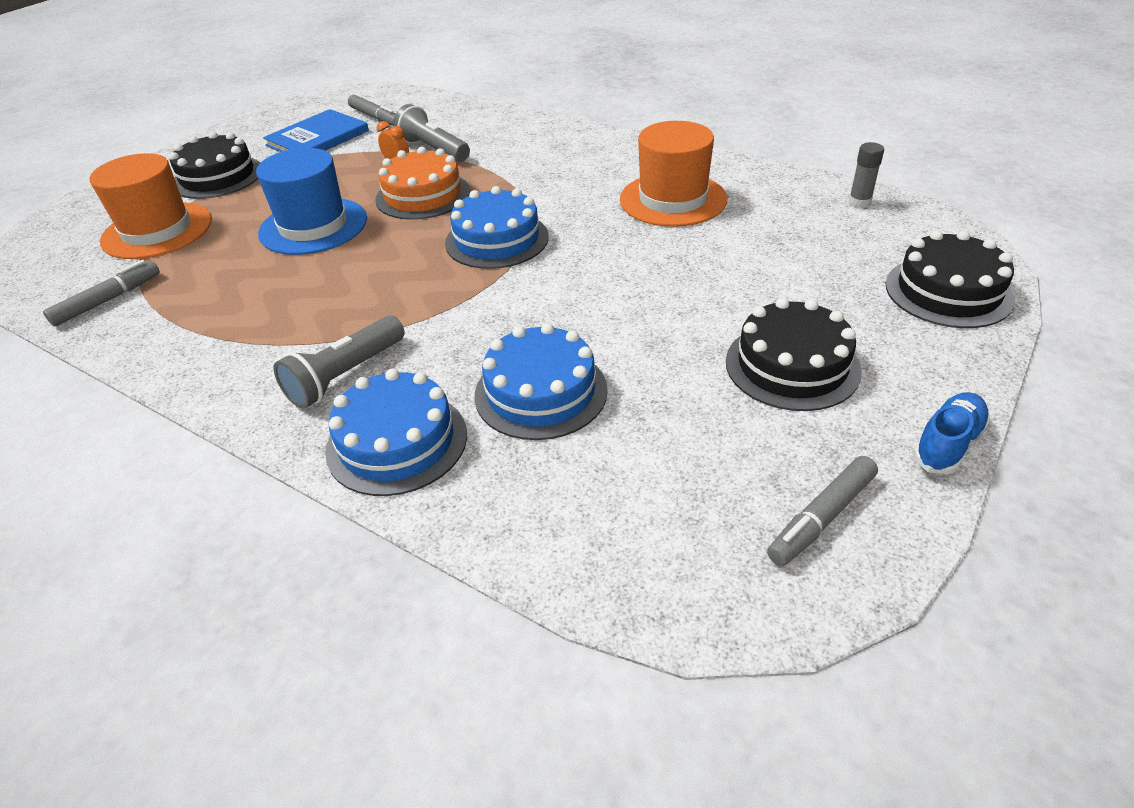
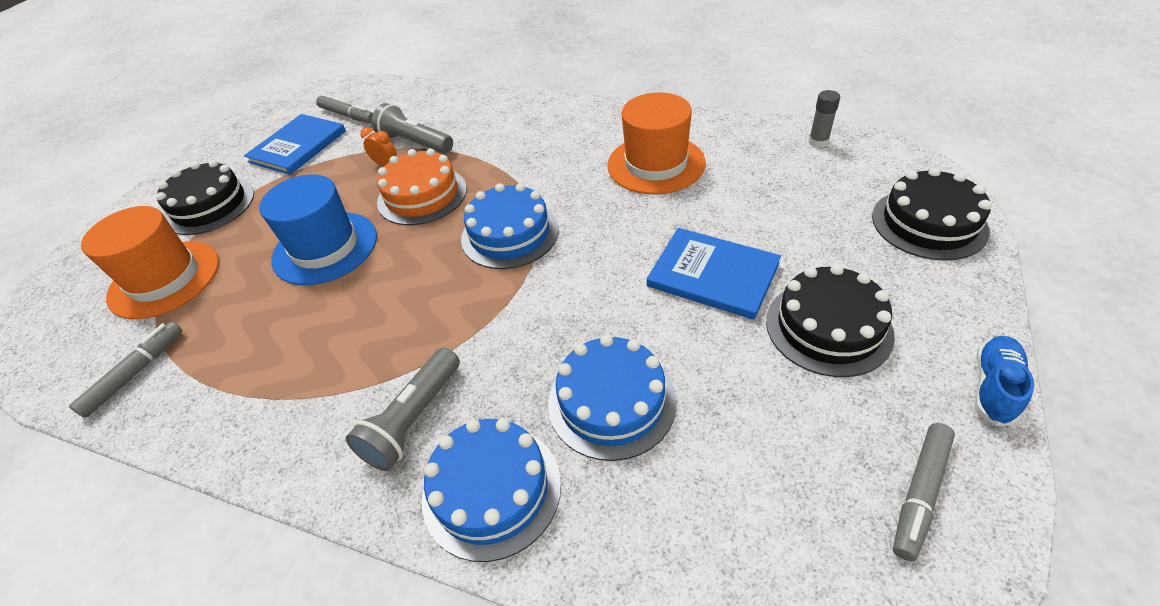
camera: 10 degrees left, 5 degrees up
none -> blue book [647,228,781,320]

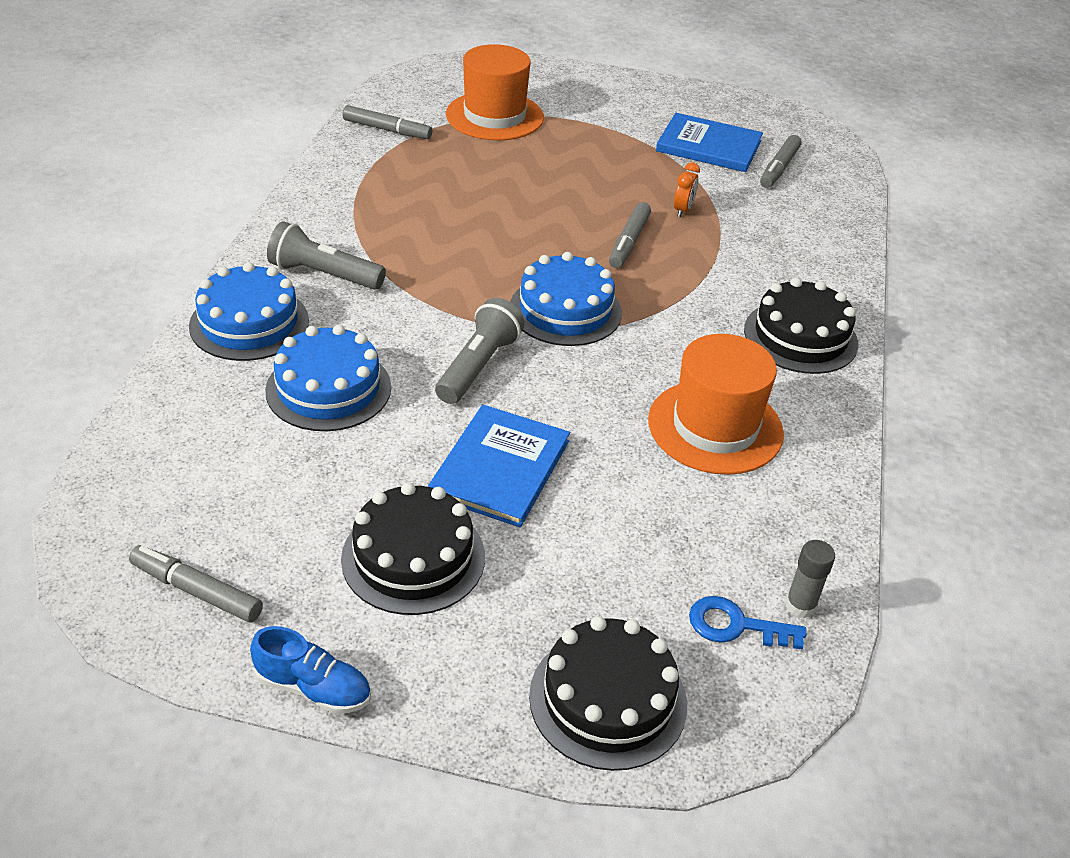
camera: 75 degrees right, 5 degrees down
black cake [156,160,254,235] -> black cake moved to [744,278,859,374]
blue hat [259,174,377,285] -> none
grey flashlight [372,103,453,154] -> grey flashlight moved to [435,298,525,404]
orange cake [377,148,467,225] -> grey marker [609,202,651,268]
none -> blue key [689,596,806,650]

